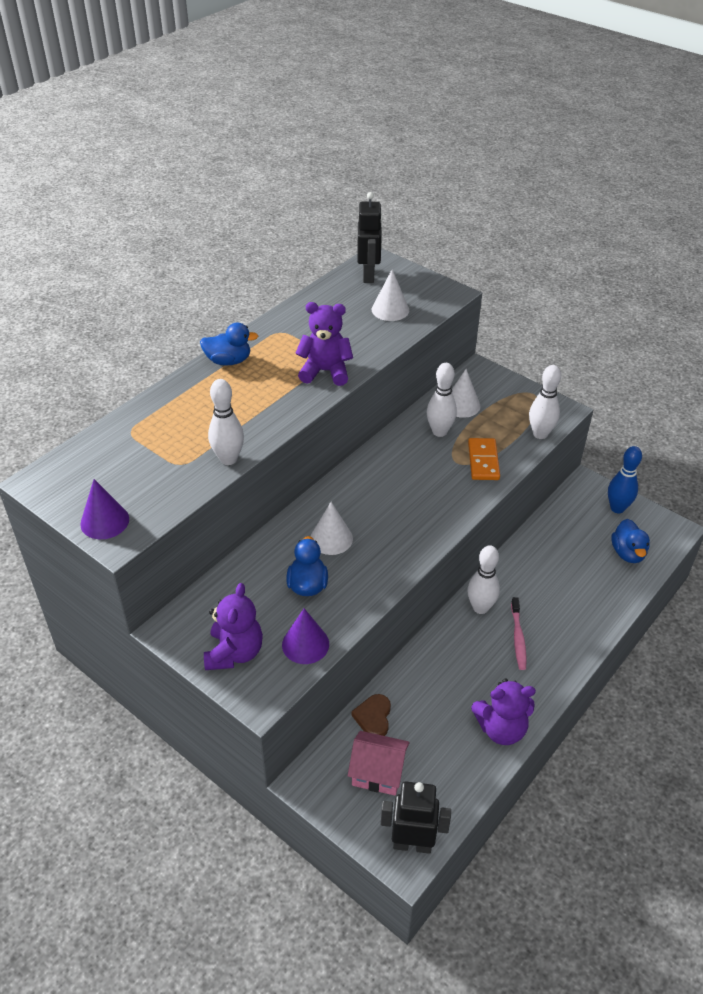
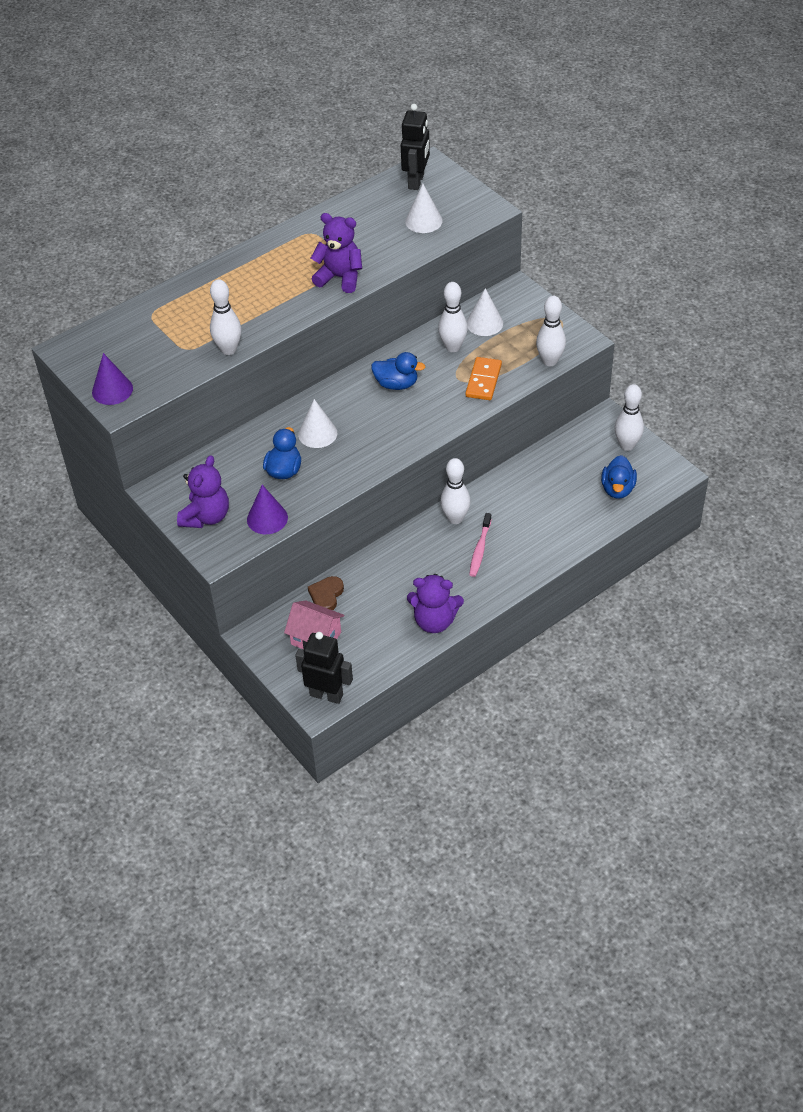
camera: 15 degrees right, 5 degrees up
blue duck [200,322,258,365] -> blue duck moved to [371,352,425,390]
blue bowling pin [608,446,642,513] -> white bowling pin [614,384,644,451]

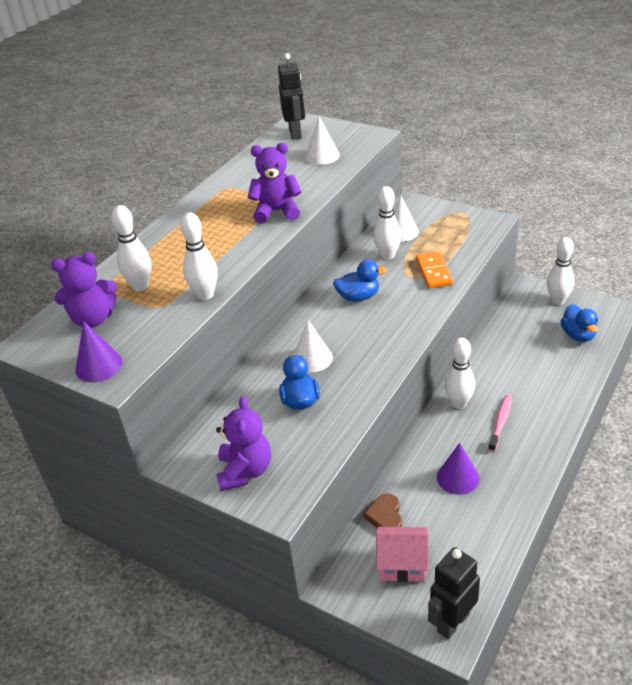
camera: 20 degrees left, 10 degrees down
purple cone [247,485,288,534] -> purple cone moved to [437,443,479,495]
black robot [295,632,353,704] -> black robot turned 45 degrees counterclockwise [428,547,480,639]
purple teddy bear [407,574,464,633] -> purple teddy bear moved to [51,252,117,328]
pink toothbrush [469,513,492,577] -> pink toothbrush turned 150 degrees counterclockwise [488,395,512,452]
white bowling pin [536,296,566,366] -> white bowling pin moved to [112,205,151,291]

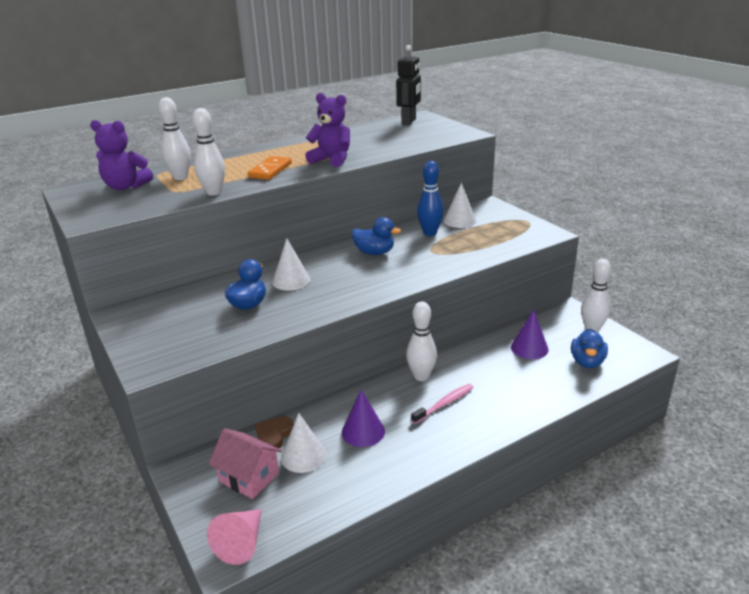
camera: 25 degrees right, 10 degrees down
purple cone [75,321,122,382] -> purple cone moved to [511,309,549,359]
purple teddy bear [216,396,271,491] -> none
white cone [305,116,340,165] -> white cone moved to [281,413,326,473]
white bowling pin [373,186,401,260] -> blue bowling pin [417,161,444,236]
orange domino [416,252,453,288] -> orange domino moved to [248,156,292,180]
black robot [428,547,480,639] -> pink cone [207,509,262,565]

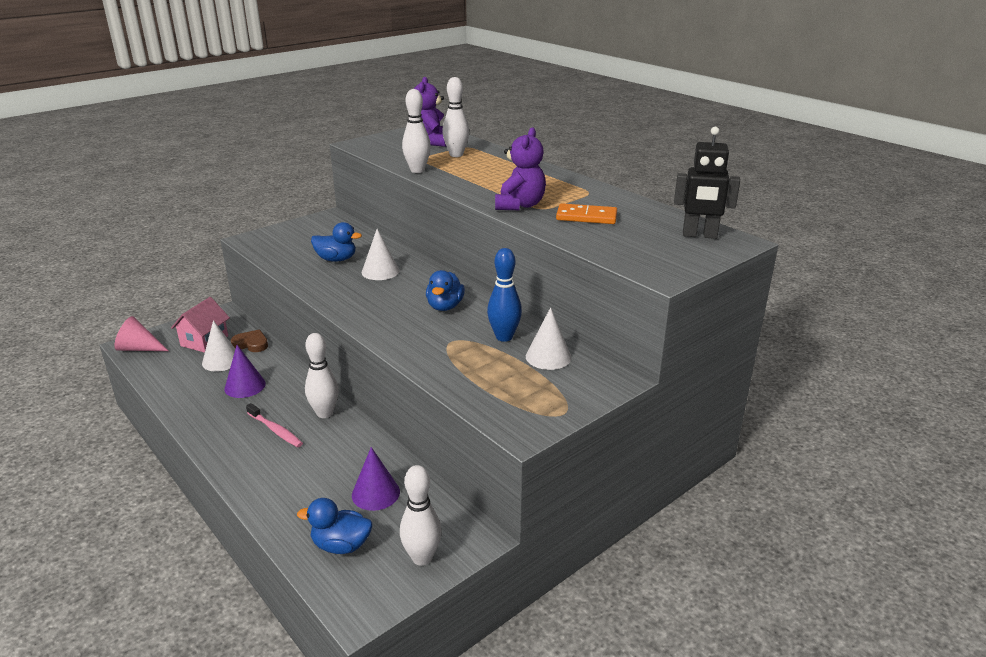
camera: 80 degrees right, 0 degrees up
orange domino [248,156,292,180] -> orange domino moved to [556,203,617,224]

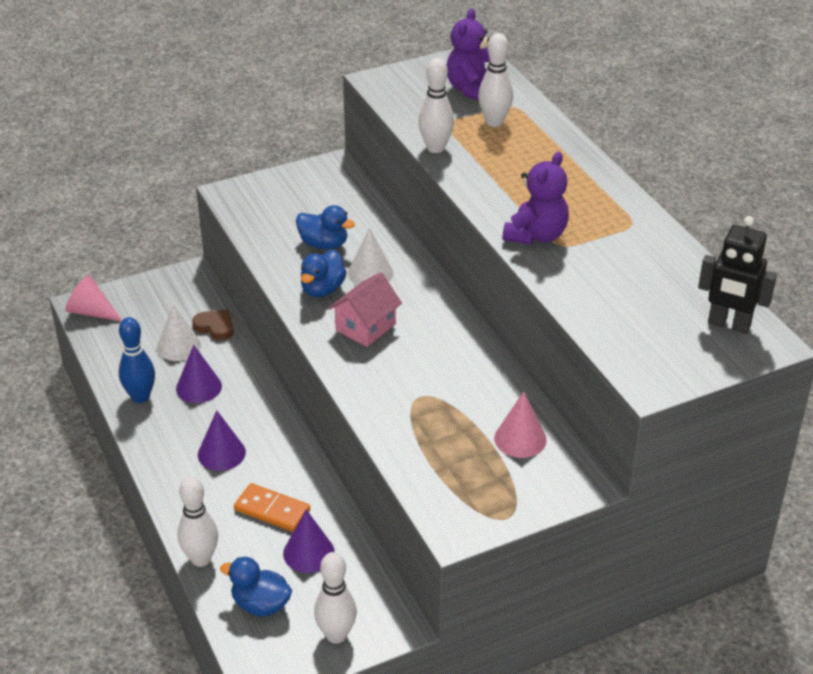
camera: 15 degrees right, 10 degrees up
pink house [171,297,230,353] -> pink house moved to [328,272,402,347]
pink toothbrush [246,403,303,447] -> purple cone [198,410,246,471]
white bowling pin [305,333,338,418] -> white bowling pin moved to [177,477,218,567]
blue duck [426,270,465,311] -> blue duck moved to [301,250,347,297]
blue bowling pin [487,248,522,342] -> blue bowling pin moved to [119,317,155,403]
white cone [526,307,571,370] -> pink cone [494,391,547,458]
orange domino [556,203,617,224] -> orange domino moved to [234,483,310,532]

